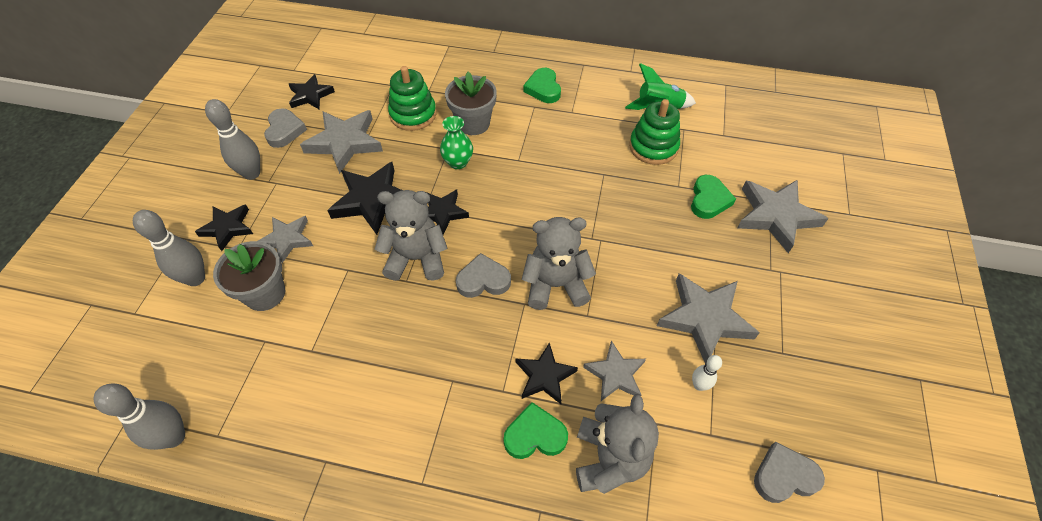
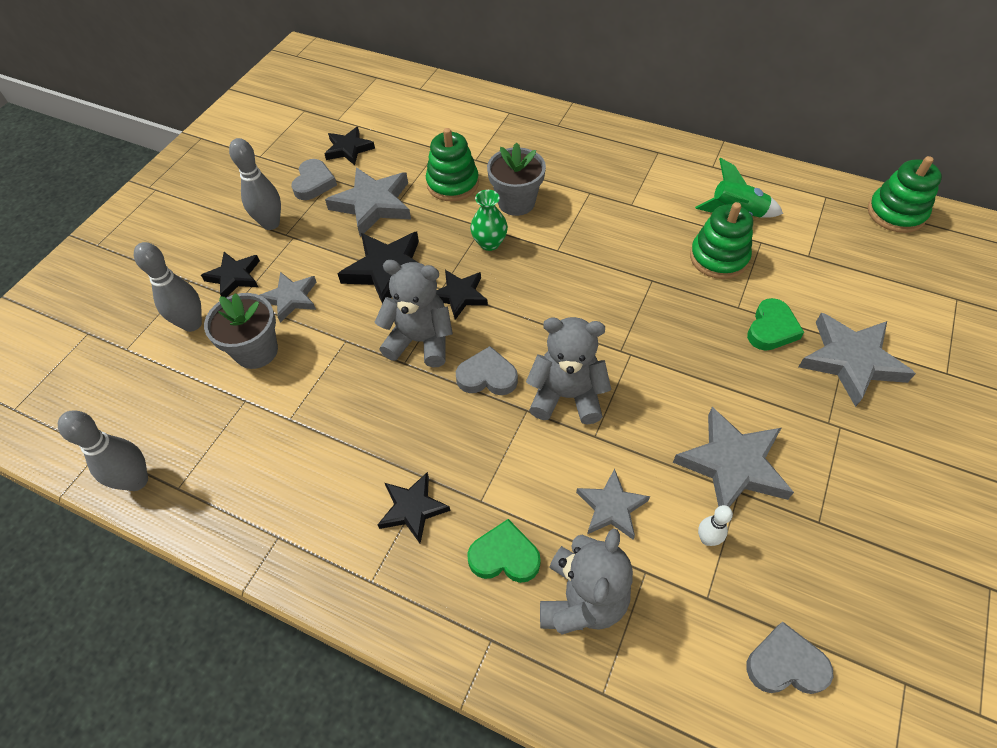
camera: 15 degrees right, 0 degrees up
black star [516,342,578,404] -> black star moved to [378,472,451,543]
green heart [523,68,561,103] -> none
none -> green stacking toy [868,156,942,233]

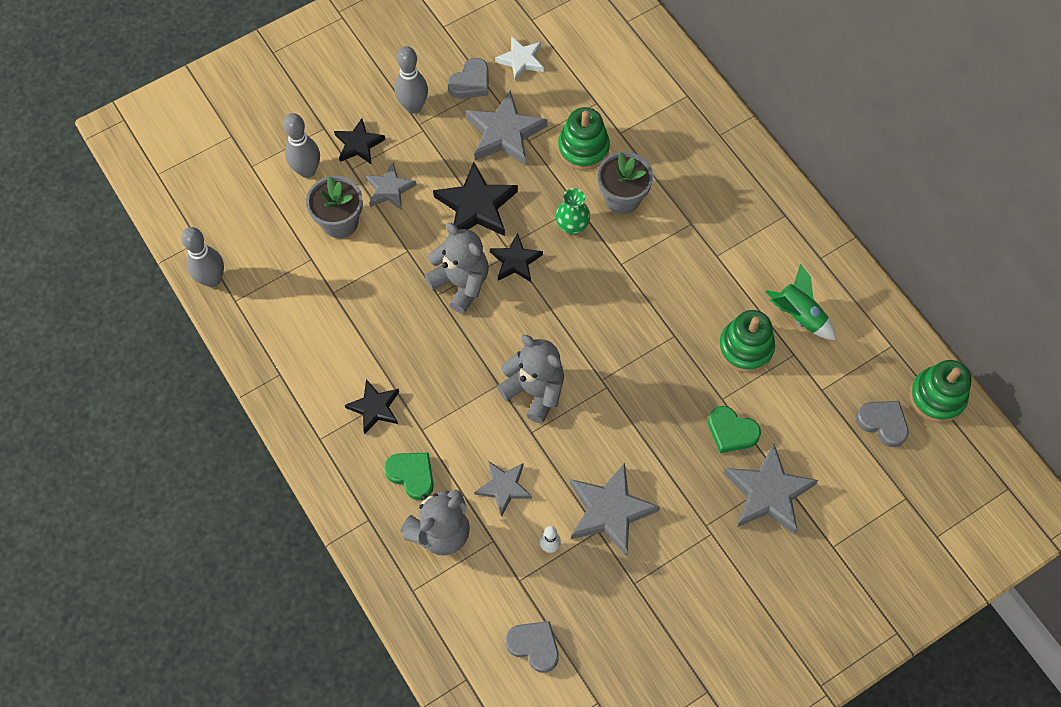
camera: 30 degrees right, 10 degrees up
black star [324,127,375,165] -> white star [495,36,544,81]
grey heart [456,346,518,395] -> grey heart moved to [856,401,909,447]
green heart [747,298,804,351] -> green heart turned 60 degrees clockwise [708,406,761,453]

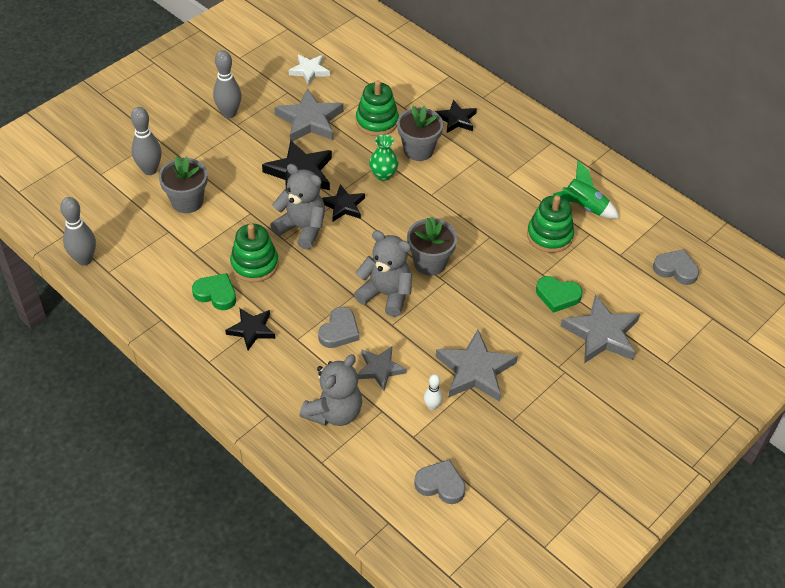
camera: 15 degrees left, 15 degrees down
black star [334,118,386,165] -> black star moved to [435,100,477,133]
grey star [365,162,417,210] -> none
green heart [384,453,434,500] -> green heart moved to [192,273,236,310]
grey heart [448,58,489,99] -> grey heart moved to [318,307,360,348]
green stacking toy [910,360,972,423] -> green stacking toy moved to [230,224,279,282]
none -> grey flower pot [407,217,457,276]

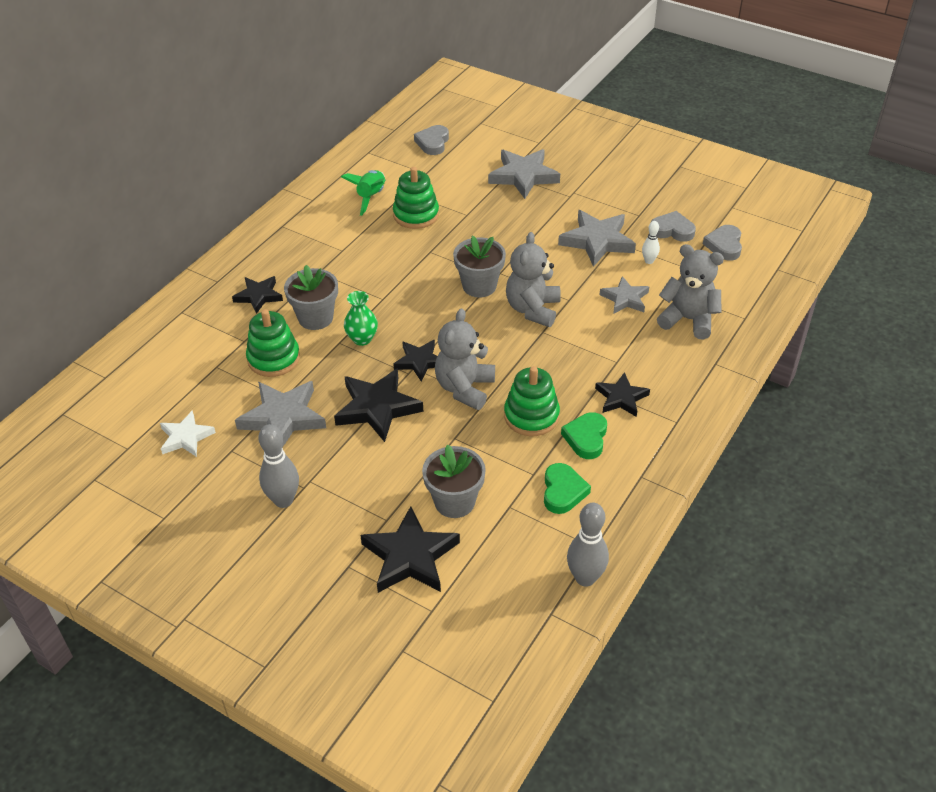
camera: 100 degrees left, 5 degrees down
grey bowling pin [131,107,162,175] -> black star [360,506,460,593]
grey heart [318,307,360,348] -> grey heart moved to [651,211,696,242]
green heart [536,276,582,313] -> green heart moved to [544,463,591,514]

